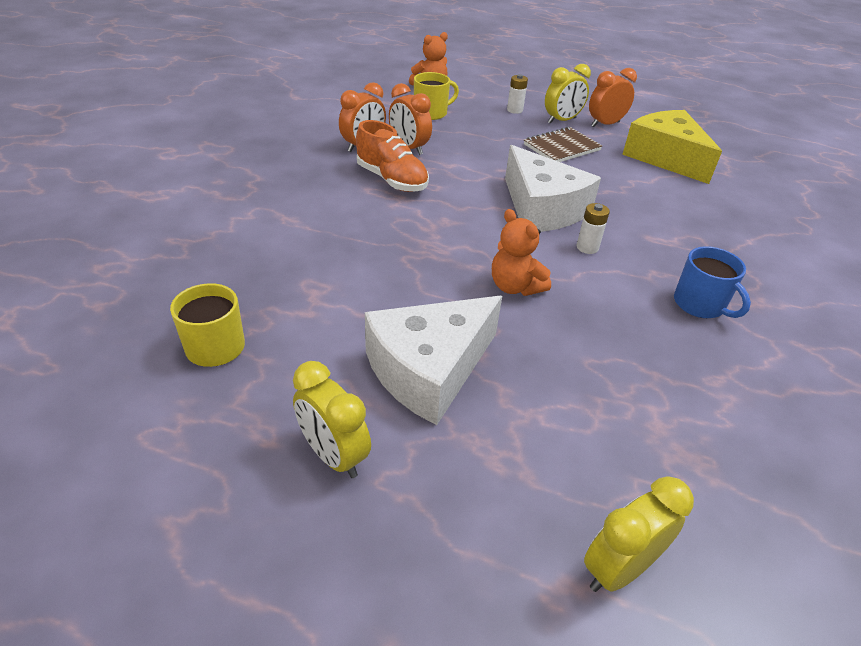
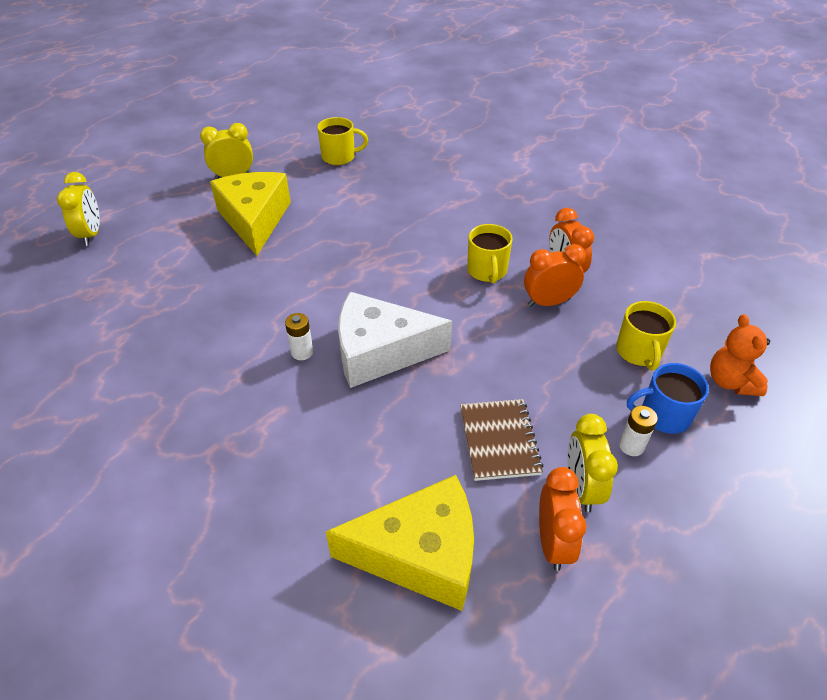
camera: 120 degrees right, 5 degrees up
orange shoe [356,120,429,192] -> yellow mug [467,224,513,284]
white cheese [365,296,502,425] -> yellow cheese [210,172,291,256]
orange teddy bear [492,209,551,296] -> none
blue mug [674,246,751,318] -> blue mug moved to [627,363,709,434]

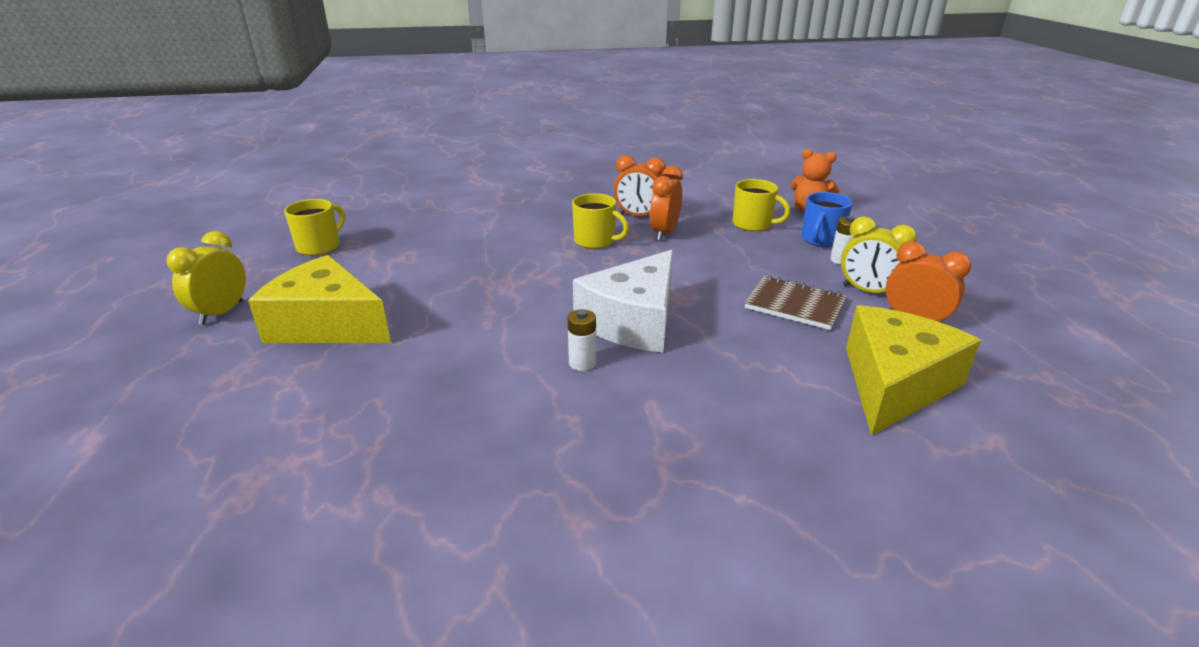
camera: 55 degrees left, 15 degrees down
yellow clock [57,172,100,246] -> none

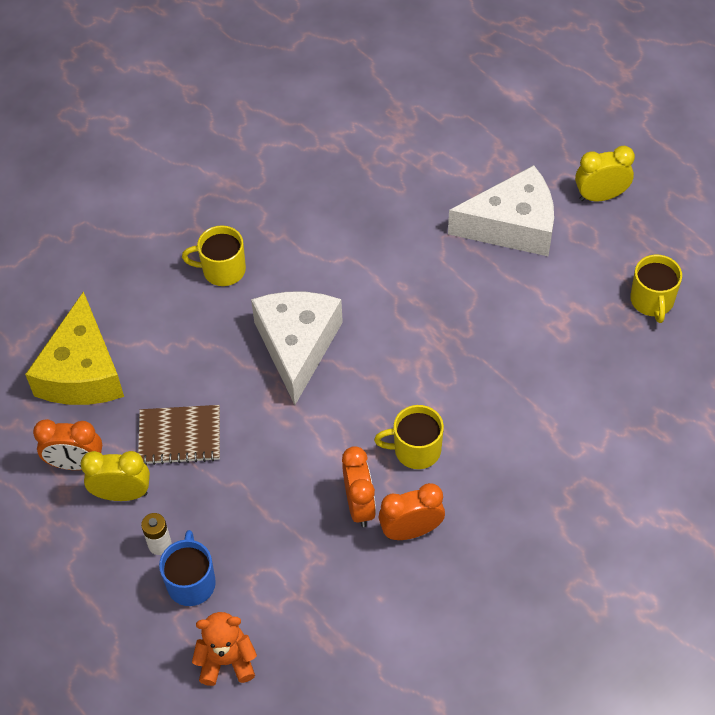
camera: 150 degrees right, 25 degrees up
yellow clock [167,231,246,325] -> yellow clock turned 90 degrees counterclockwise [575,146,635,201]
yellow cheese [248,255,391,343] -> white cheese [448,165,554,256]
white battery [567,309,596,371] -> none
yellow mug [732,179,790,232] -> yellow mug moved to [182,225,246,286]

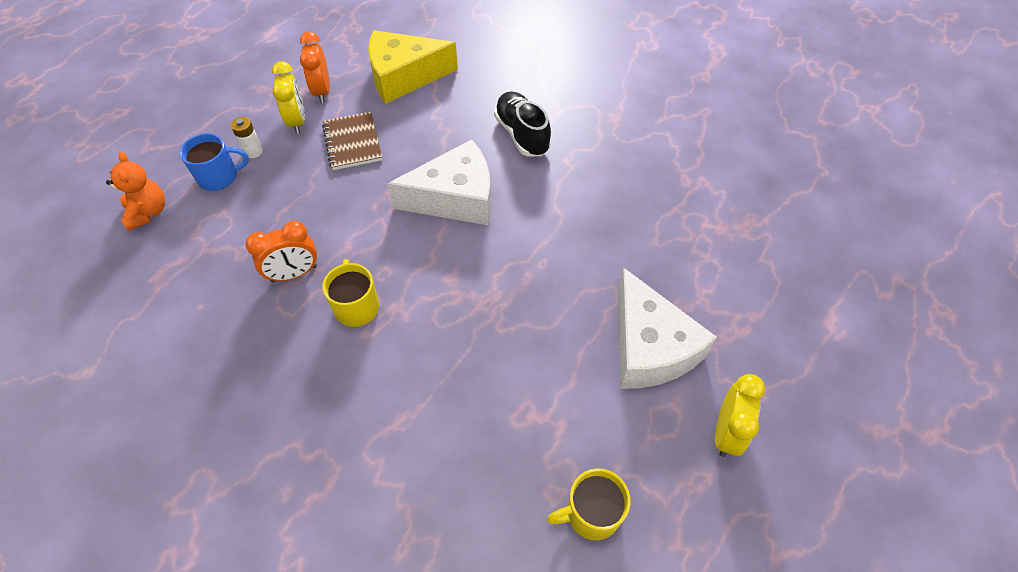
camera: 75 degrees right, 0 degrees up
yellow mug [182,225,246,286] -> black shoe [494,91,551,156]
orange clock [379,483,445,540] -> none
yellow clock [575,146,635,201] -> yellow clock turned 45 degrees clockwise [715,374,765,457]

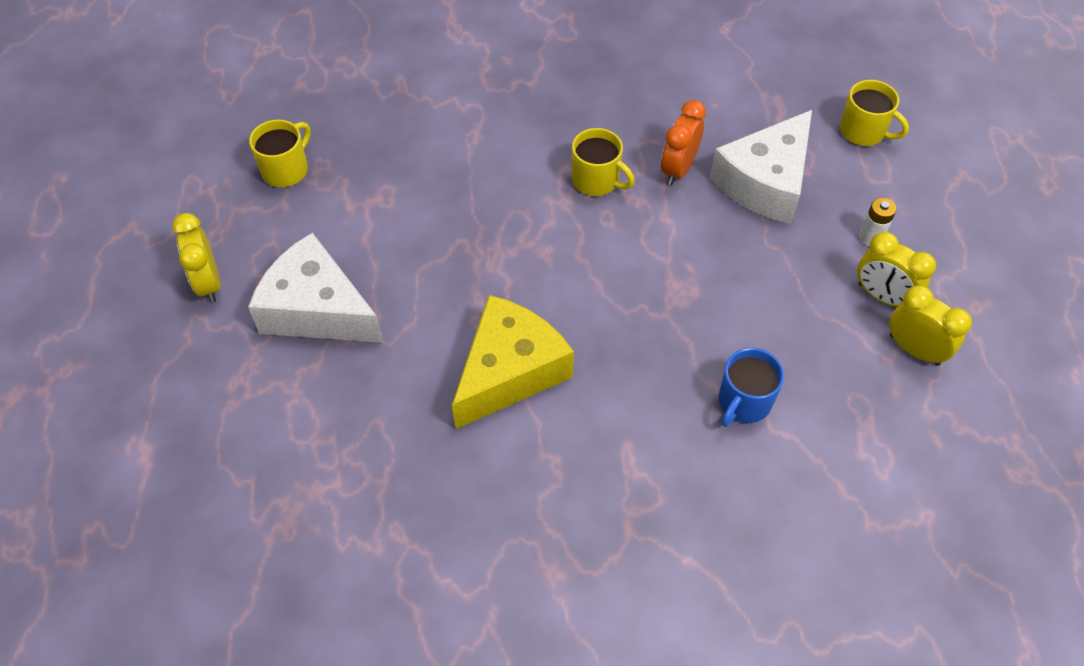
camera: 140 degrees right, 0 degrees up
orange teddy bear [106,152,165,231] -> yellow mug [840,80,909,146]
blue mug [180,133,249,191] -> blue mug moved to [719,348,784,427]
orange clock [300,32,330,103] -> yellow clock [889,285,972,366]
brown notebook [322,112,382,170] -> none
yellow cheese [368,30,458,104] -> yellow cheese moved to [452,295,574,429]
white cheese [387,140,491,226] -> white cheese moved to [710,110,812,224]
black shoe [494,91,551,156] -> none

